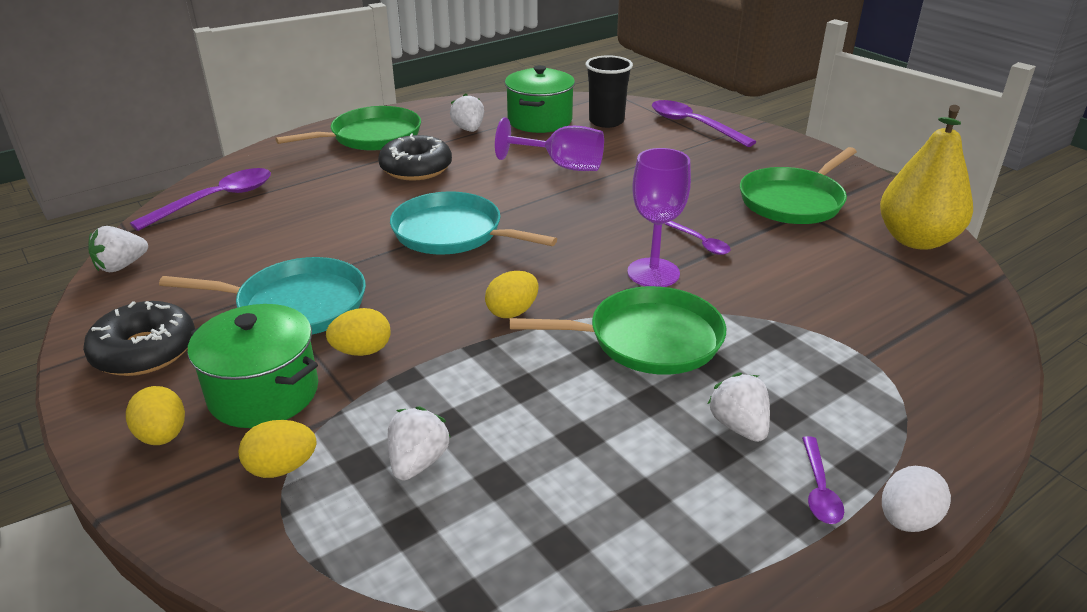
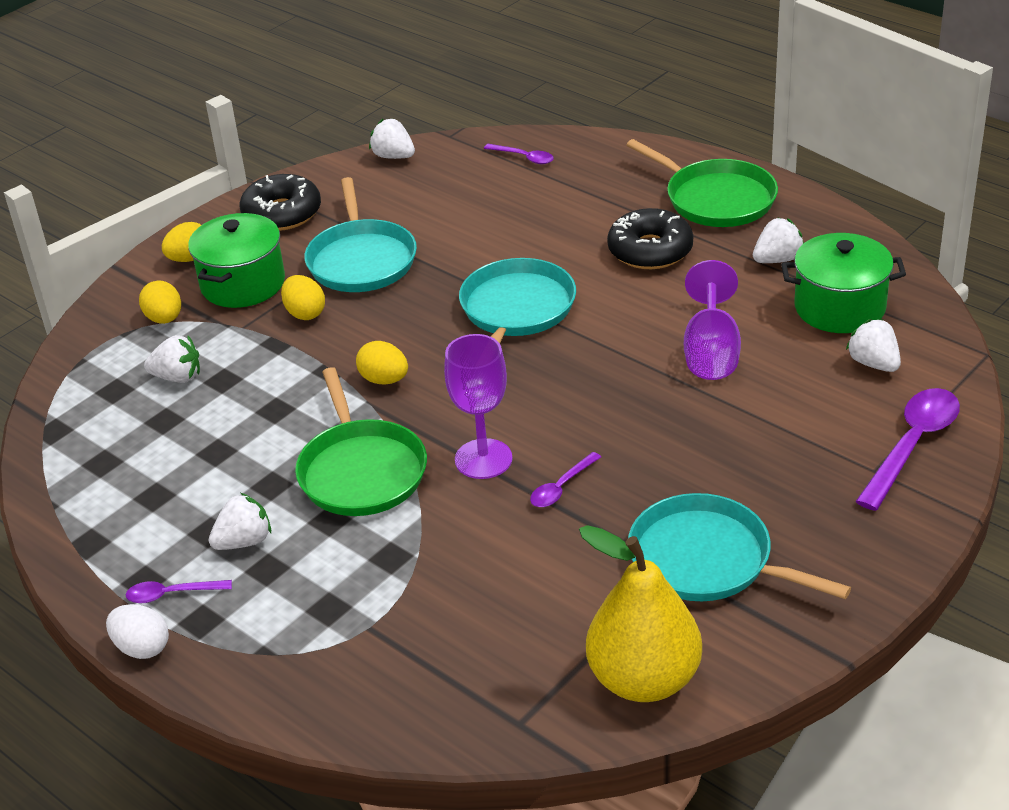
camera: 80 degrees right, 5 degrees up
purple spoon [130,168,271,231] -> purple spoon [484,144,554,164], size x0.53
black cup [585,55,633,128] -> white strawberry [846,319,901,372]
green pan [740,147,857,224] -> turquoise pan [628,493,851,601]

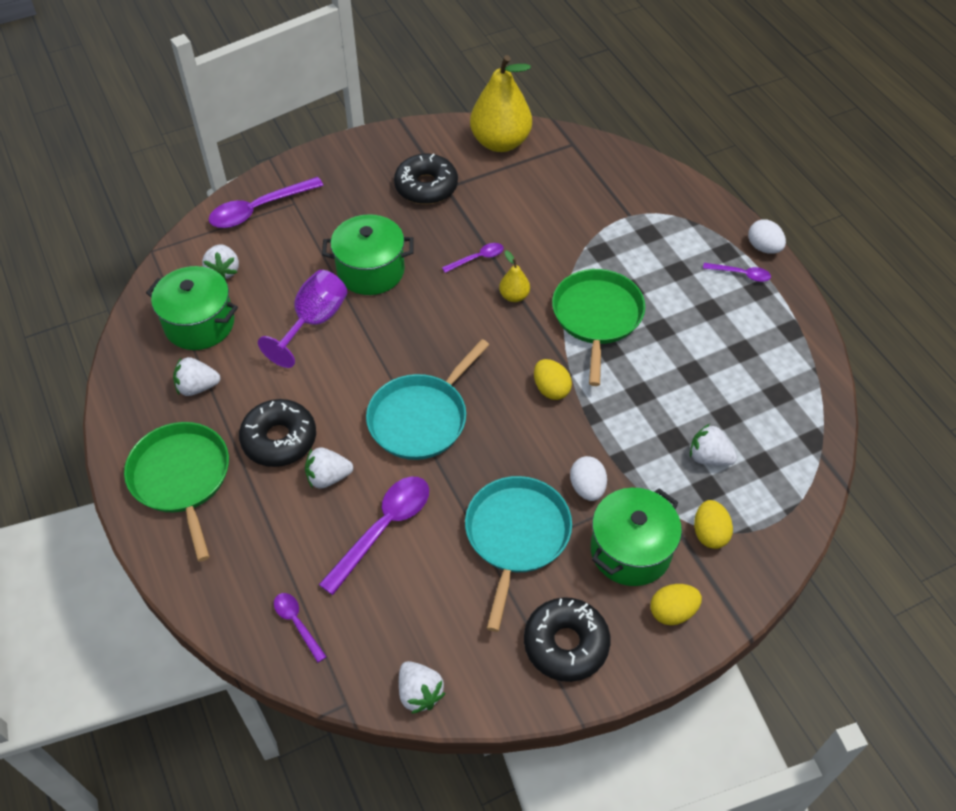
camera: 160 degrees left, 15 degrees up
white strawberry [209,493,271,550] -> white strawberry moved to [305,448,353,489]
yellow egg [281,275,325,320] -> white egg [570,456,607,501]
purple goblet [444,334,512,479] -> yellow pear [499,250,530,302]
turquoise pan [628,493,851,601] -> black donut [394,154,458,204]
none -> purple spoon [319,477,429,595]
none -> green pot [322,214,414,295]

